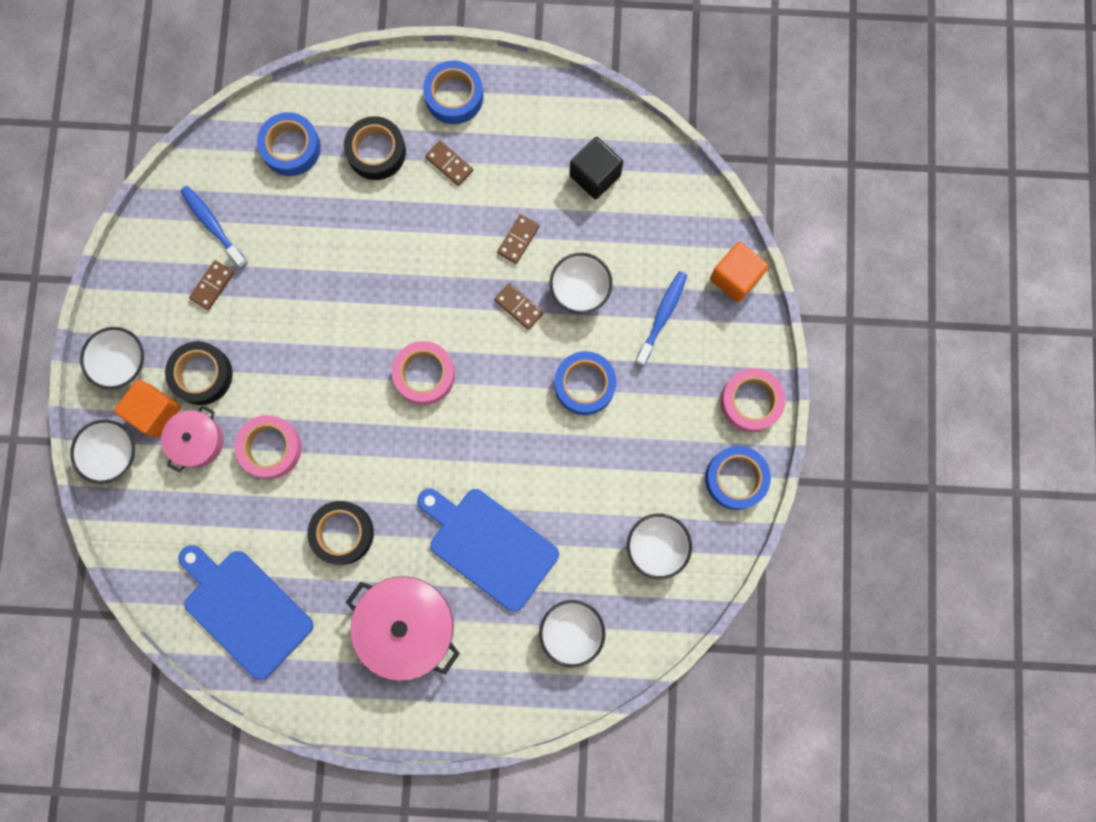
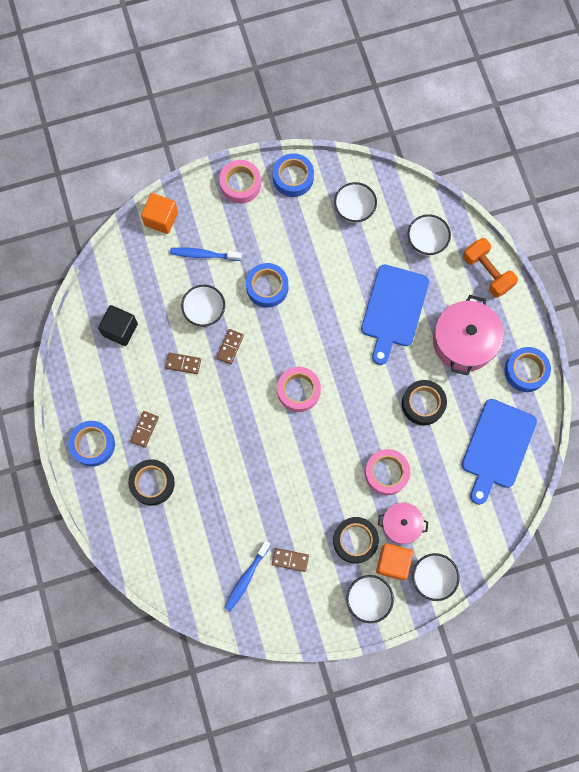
camera: 110 degrees left, 5 degrees down
blue tape [257,112,321,176] -> blue tape moved to [505,347,551,392]
none -> orange dumbbell [463,238,518,298]

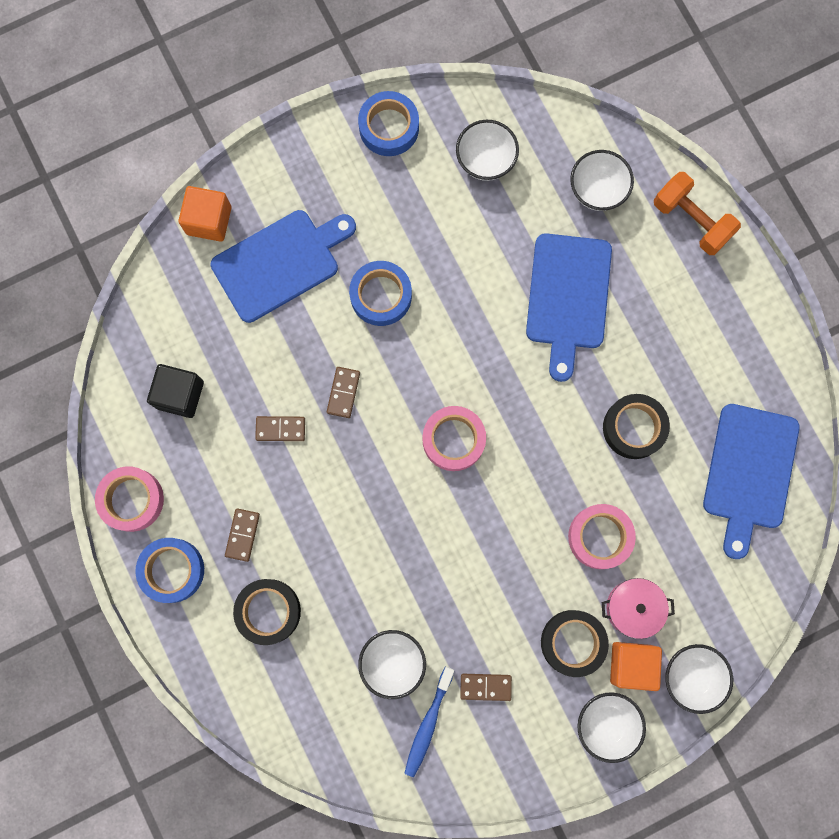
camera: 10 degrees left, 5 degrees up
blue toothbrush [170,247,242,261] -> blue cutting board [210,210,356,323]
white bowl [181,285,225,327] -> white bowl moved to [358,630,426,699]
pink tape [219,160,261,203] -> pink tape moved to [95,466,164,532]
pink pot [433,295,504,375] -> none
blue tape [505,347,551,392] -> none

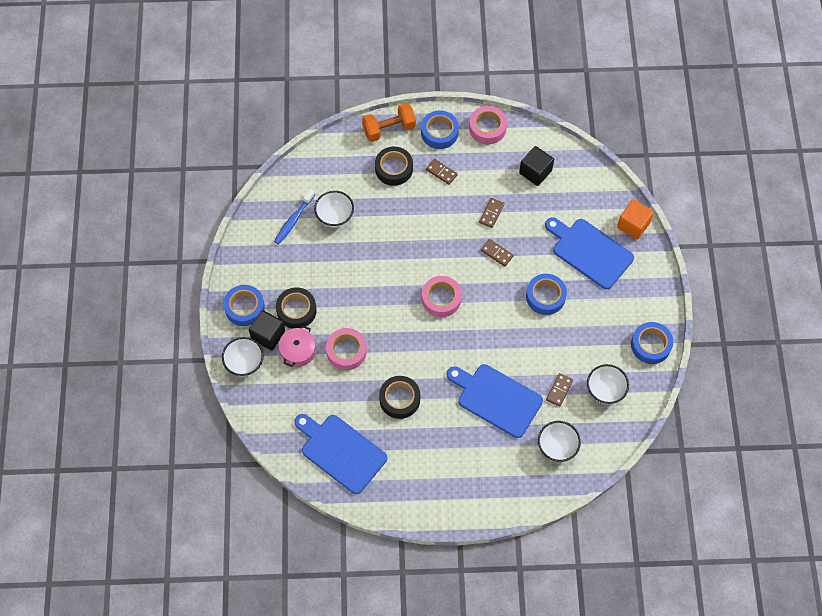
camera: 115 degrees right, 15 degrees down
blue cutting board [210,210,356,323] -> blue cutting board turned 135 degrees clockwise [545,217,634,289]
blue toothbrush [405,667,455,777] -> blue toothbrush turned 105 degrees counterclockwise [274,189,315,245]
brown domino [460,674,512,701] -> brown domino moved to [546,373,573,407]
white bowl [577,692,646,763] -> blue tape [223,285,265,326]
orange cube [610,642,662,691] -> black cube [249,310,285,350]
orange dumbbell [654,172,741,255] -> orange dumbbell moved to [362,103,416,142]

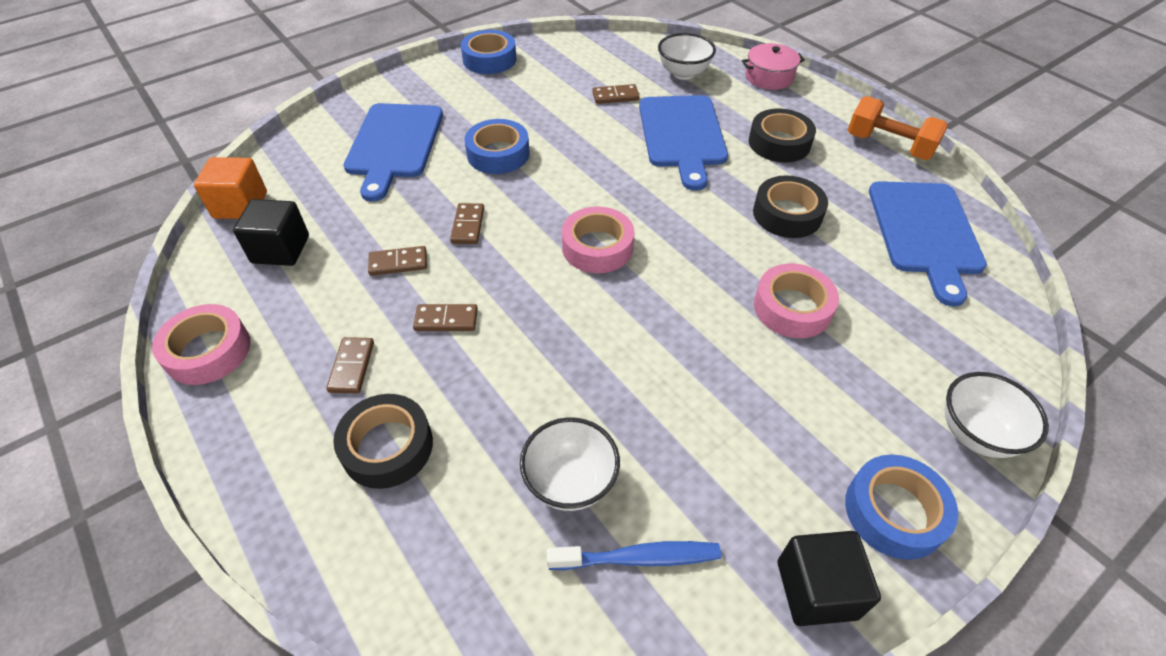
camera: 125 degrees left, 15 degrees down
black cube [249,310,285,350] -> black cube moved to [778,531,881,626]
black tape [276,287,317,329] -> black tape moved to [749,109,816,162]
pink pot [278,325,316,367] -> pink pot moved to [742,43,805,90]
orange dumbbell [362,103,416,142] -> orange dumbbell moved to [848,96,948,160]
blue tape [421,110,459,149] -> none
white bowl [587,364,629,404] -> none
orange cube [617,199,654,239] -> orange cube moved to [194,157,267,219]
none -> brown domino [413,304,478,331]

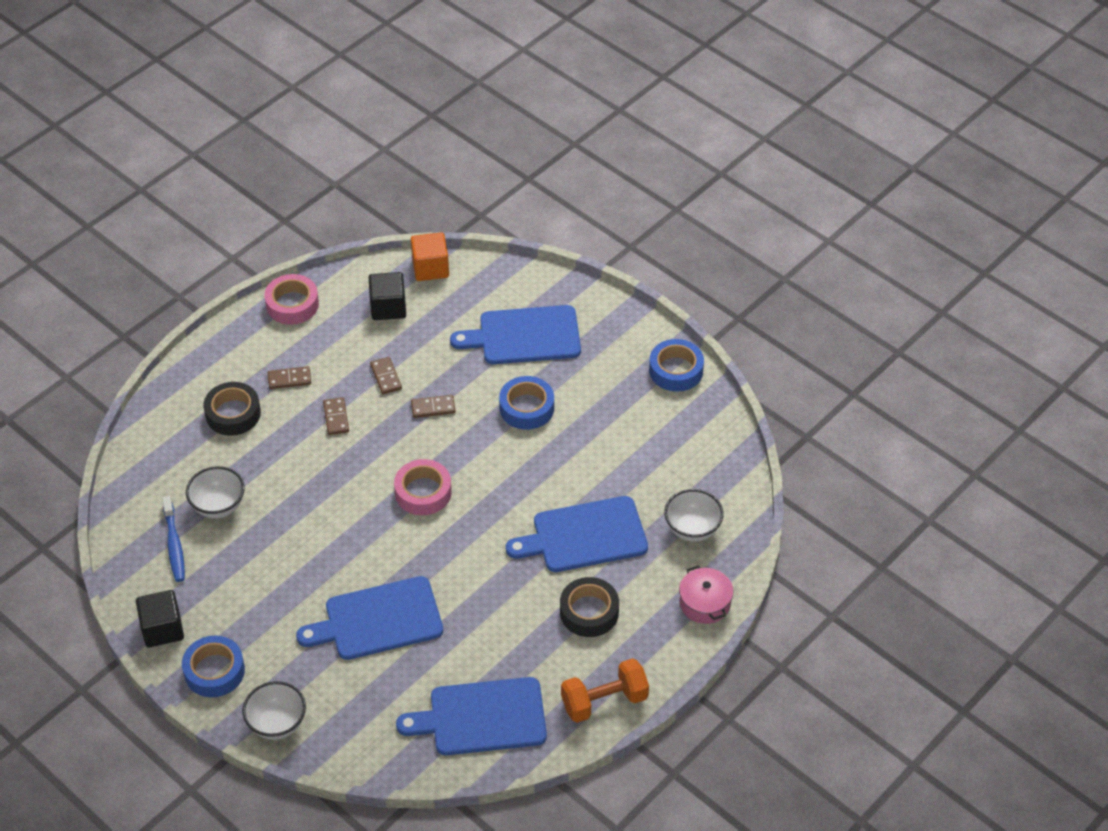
camera: 80 degrees right, 0 degrees up
brown domino [592,84,640,104] -> none
black tape [753,175,828,238] -> none
pink tape [754,264,839,338] -> blue cutting board [296,576,443,660]
orange dumbbell [848,96,948,160] -> orange dumbbell turned 45 degrees clockwise [561,658,649,723]

